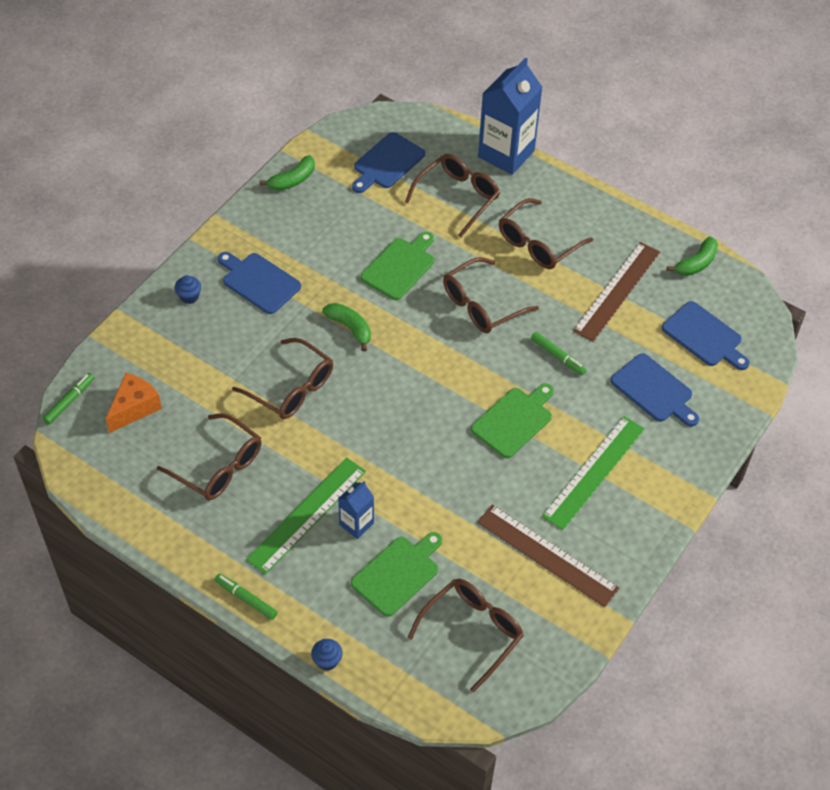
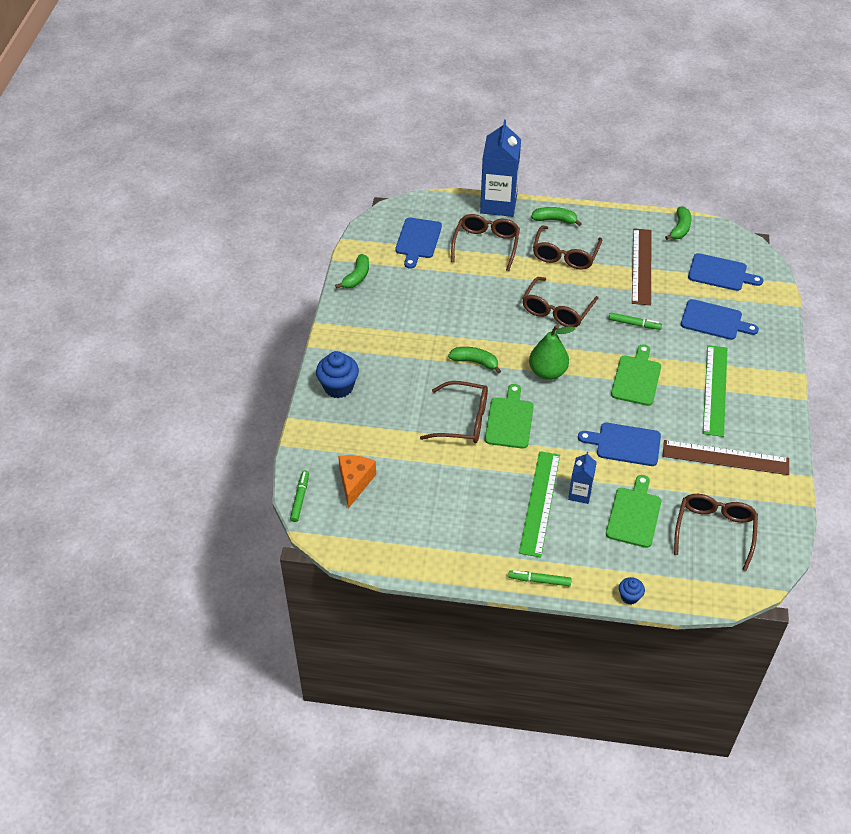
camera: 25 degrees left, 5 degrees down
brown glasses [157,413,262,500] -> none
blue cupcake [175,275,201,304] -> blue cupcake [316,351,359,398], size x1.87
blue cutting board [218,252,301,314] -> blue cutting board moved to [578,423,661,466]
green cutting board [361,232,434,300] -> green cutting board moved to [485,384,534,449]
none -> green pear [529,325,575,380]
none -> green banana [531,207,582,226]

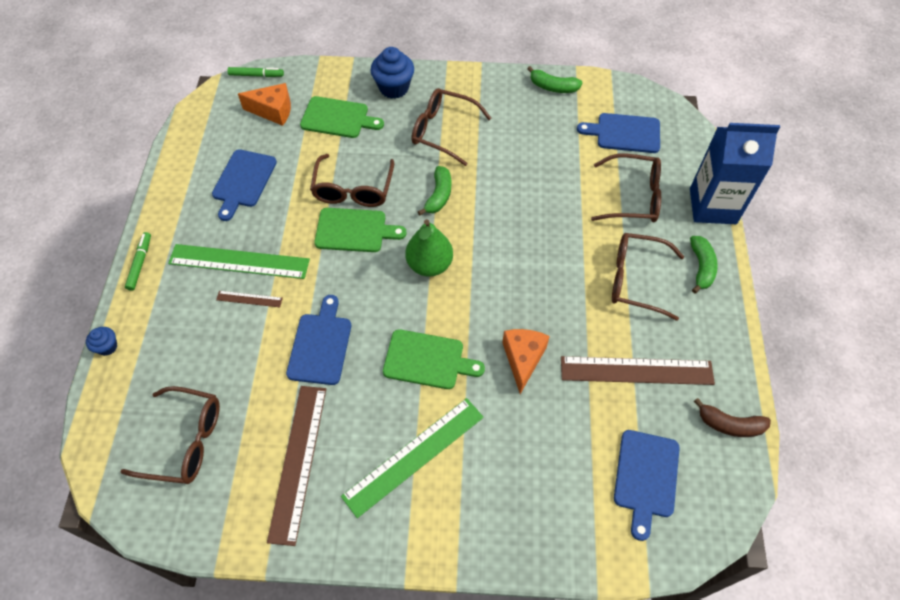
camera: 85 degrees right, 10 degrees up
brown glasses [522,277,598,328] -> brown glasses moved to [412,88,491,166]
blue carton [568,452,597,504] -> brown ruler [216,291,283,307]
green cutting board [606,475,661,548] -> green cutting board moved to [300,96,384,138]
green marker [609,313,662,330] -> orange cheese [502,329,550,394]
green banana [665,206,692,240] -> brown banana [694,398,771,437]
blue cutting board [681,299,759,340] -> blue cutting board moved to [212,150,277,221]
green ruler [703,345,727,437] -> green ruler turned 45 degrees counterclockwise [341,398,484,518]

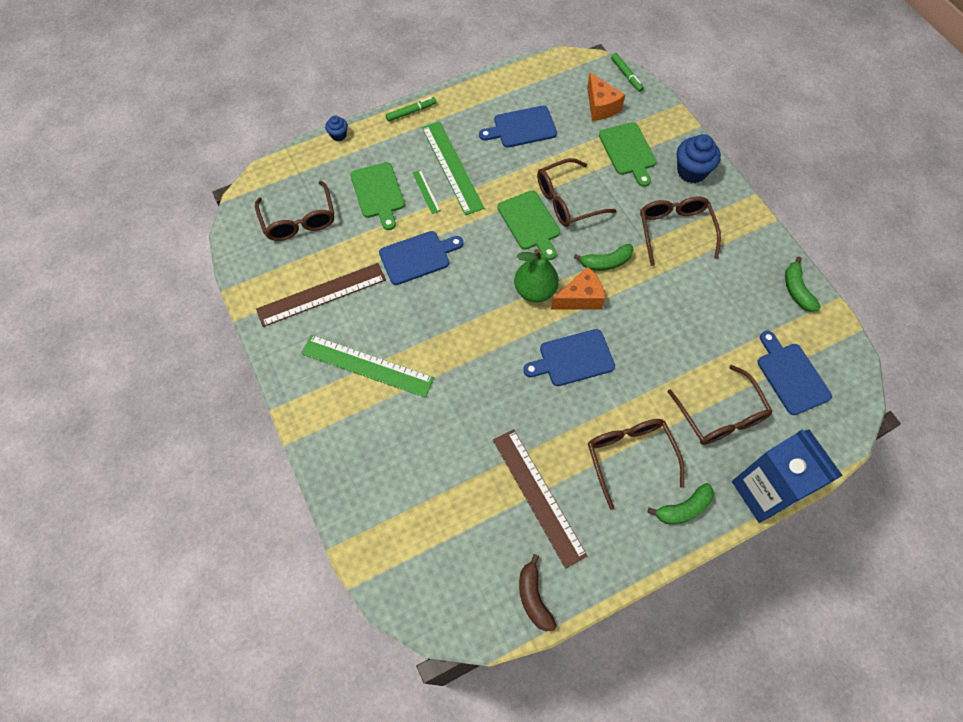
camera: 60 degrees right, 5 degrees up
brown ruler [216,291,283,307] -> green ruler [412,170,441,214]
green cutting board [383,329,485,389] -> green cutting board moved to [350,162,405,230]
orange cheese [502,329,550,394] -> orange cheese moved to [551,267,605,309]
blue cutting board [614,430,680,541] -> blue cutting board moved to [523,329,615,386]

